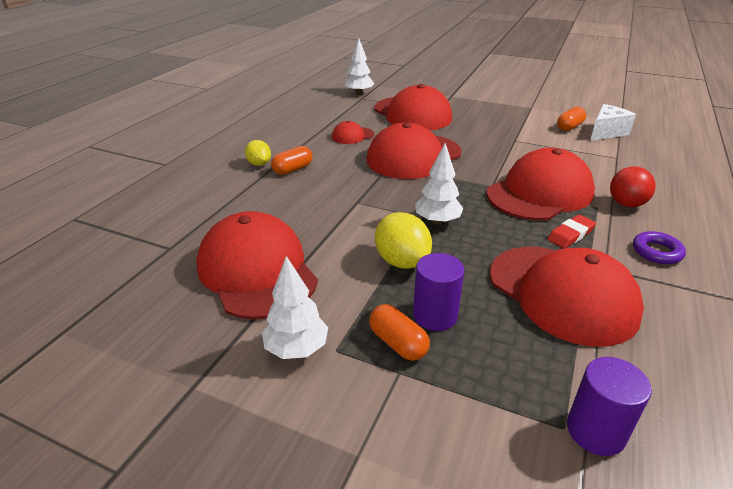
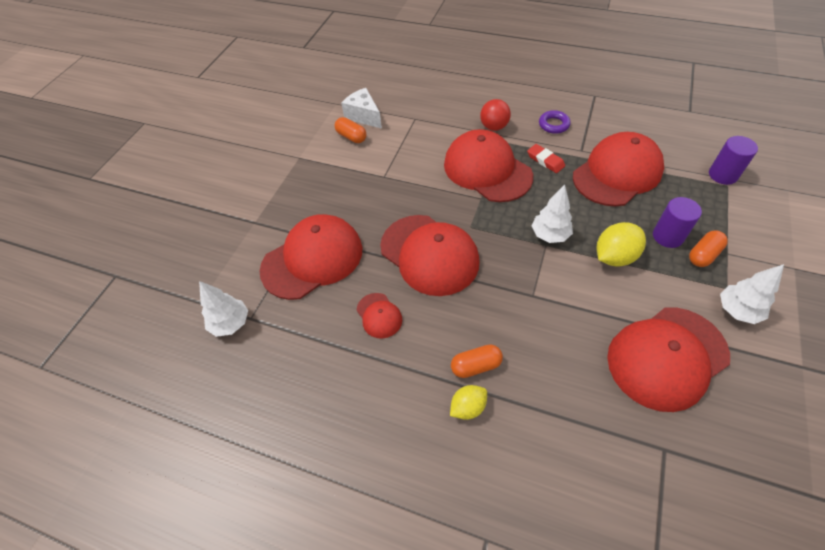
camera: 90 degrees left, 20 degrees up
orange capsule [271,146,312,175] -> orange capsule turned 60 degrees counterclockwise [451,344,503,378]

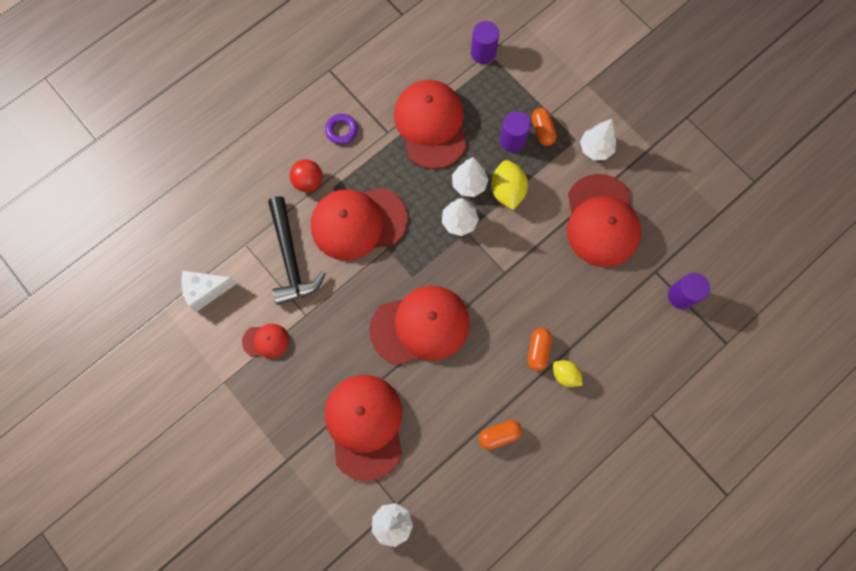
camera: 65 degrees left, 20 degrees up
orange capsule [335,117,366,143] -> orange capsule moved to [479,420,522,450]
red cap [357,293,402,339] -> red cap moved to [242,324,289,359]
yellow lemon [450,385,487,420] -> yellow lemon turned 45 degrees counterclockwise [553,360,582,387]
red eraser [527,144,565,173] -> none
none -> black hammer [268,196,326,305]
none -> white tree [452,157,489,197]
none -> purple cylinder [668,273,710,309]

